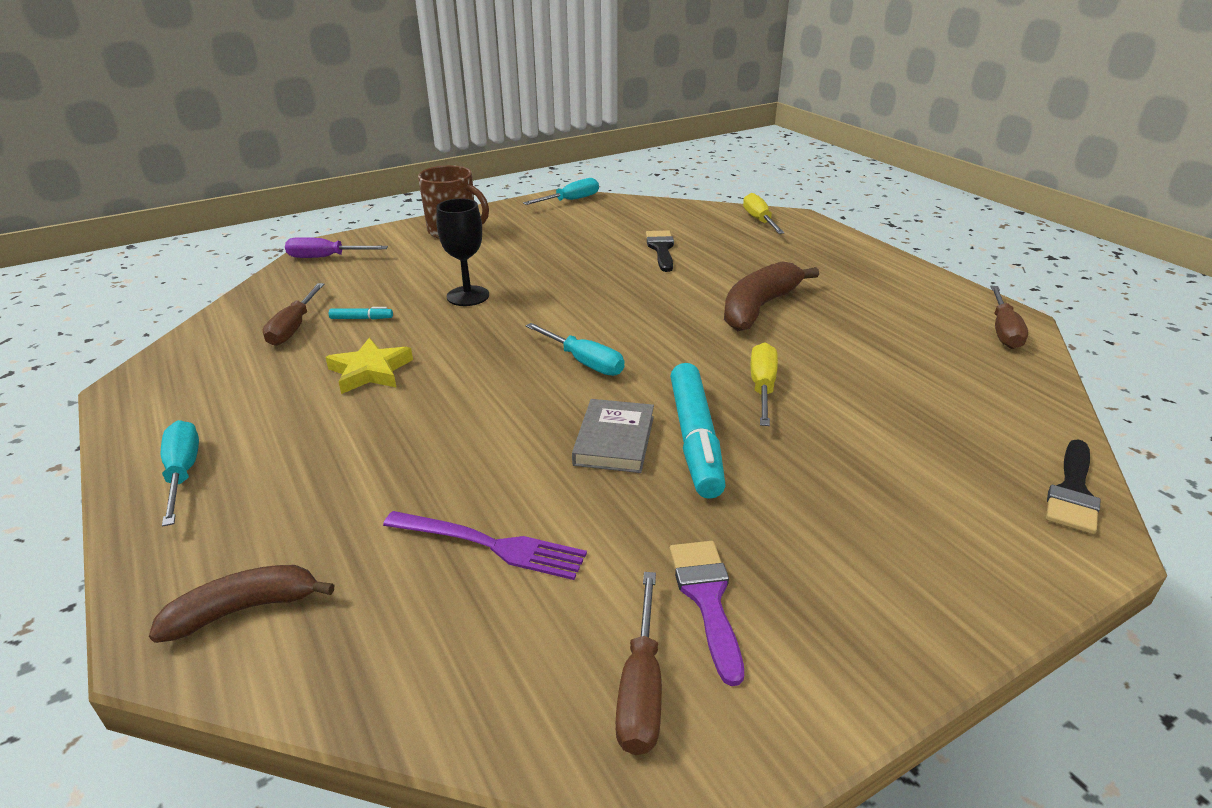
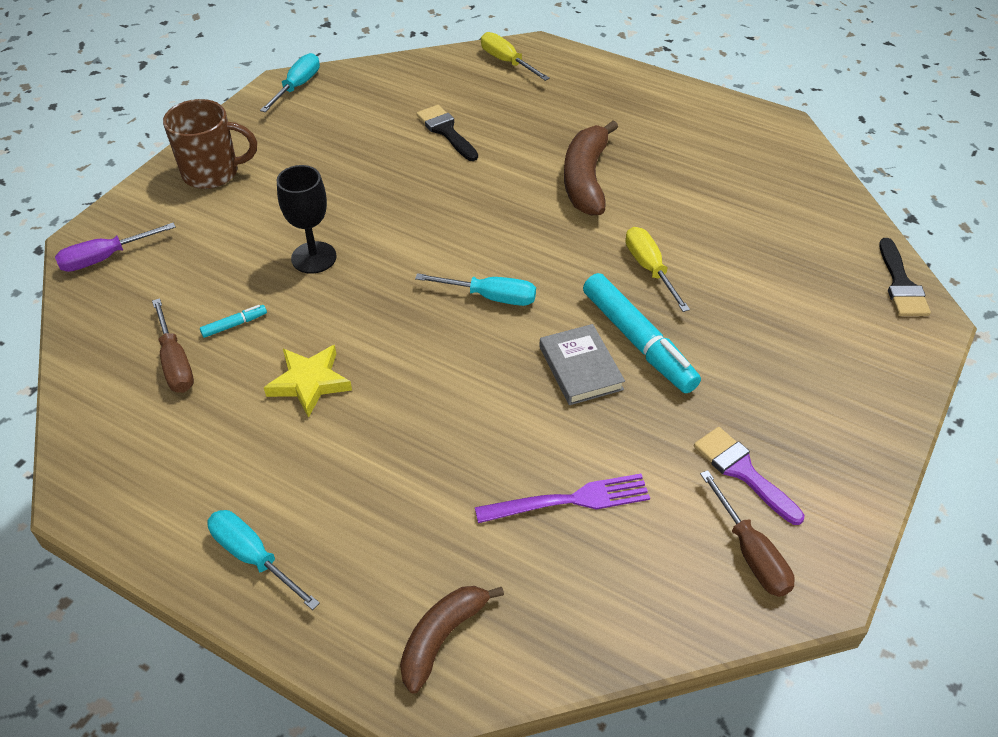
camera: 30 degrees left, 15 degrees up
brown screwdriver [990,286,1028,349] -> none

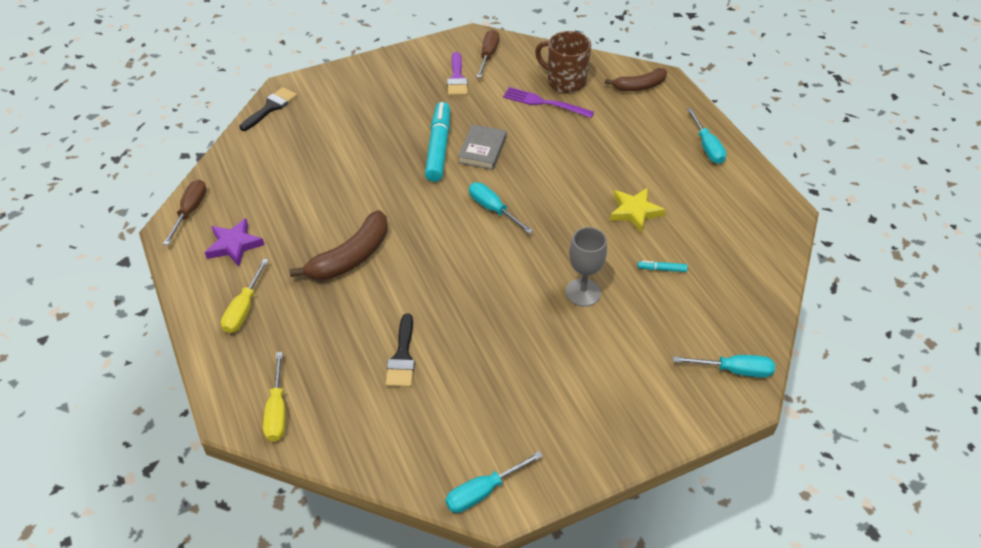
camera: 145 degrees left, 0 degrees up
purple screwdriver [55,223,176,272] -> turquoise screwdriver [673,355,775,378]
brown screwdriver [152,298,194,393] -> brown screwdriver moved to [163,180,207,245]
brown mug [163,99,257,189] -> brown mug moved to [535,31,591,93]
black goblet [277,165,337,274] -> grey goblet [565,227,607,307]
yellow screwdriver [625,227,690,312] -> yellow screwdriver moved to [221,259,269,333]
none -> purple star [205,218,264,266]

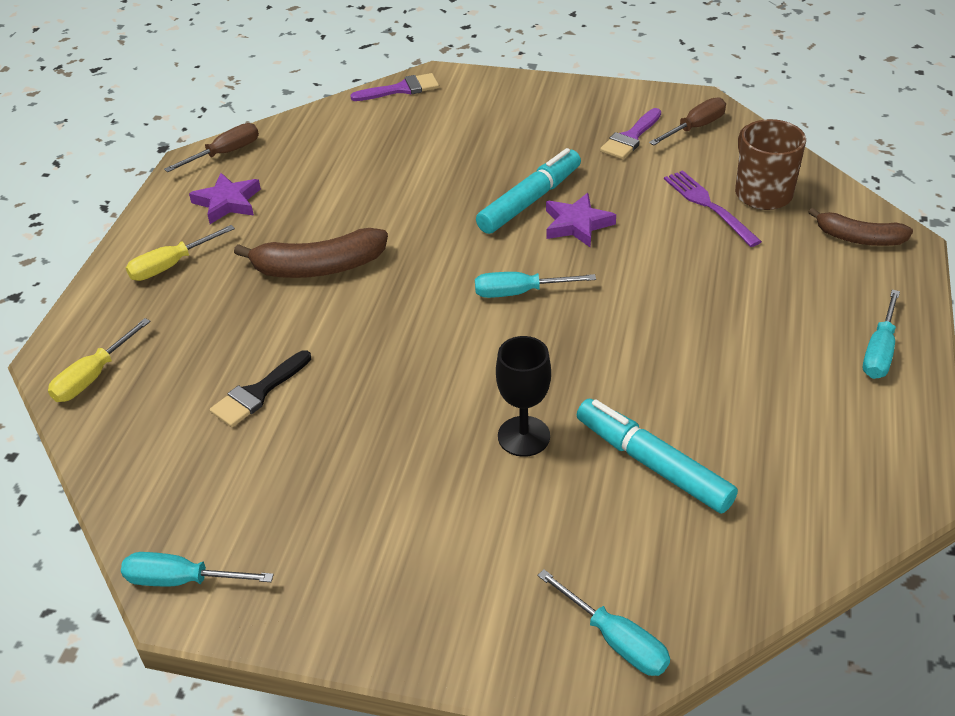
camera: 40 degrees right, 5 degrees down
black brush [240,87,297,131] -> purple brush [350,73,439,101]
grey book [458,124,507,170] -> purple star [546,193,616,247]
turquoise screwdriver [469,182,533,234] -> turquoise screwdriver turned 90 degrees counterclockwise [475,272,596,298]
grey goblet [565,227,607,307] -> black goblet [496,336,551,457]
yellow star [610,188,665,233] -> none
turquoise marker [638,261,688,272] -> turquoise marker [577,399,738,514], size x2.40

